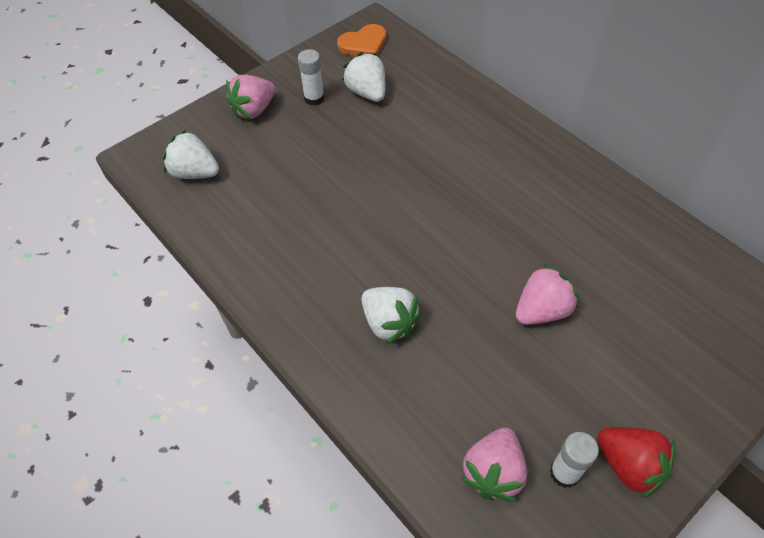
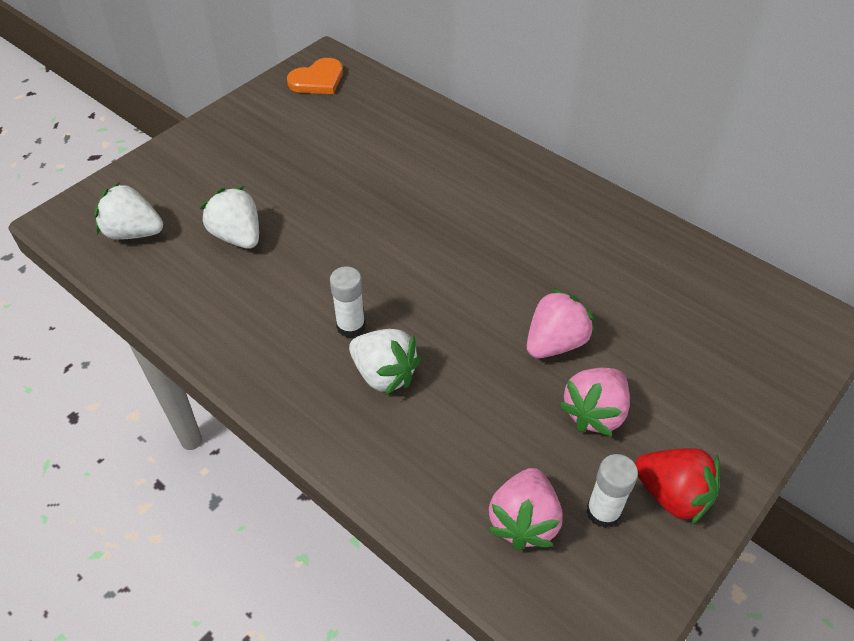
camera: 10 degrees left, 5 degrees down
pink strawberry [226,75,276,119] -> pink strawberry moved to [559,368,630,436]
white glue stick [298,49,325,106] -> white glue stick moved to [330,266,366,338]
white strawberry [342,52,385,102] -> white strawberry moved to [200,186,259,249]

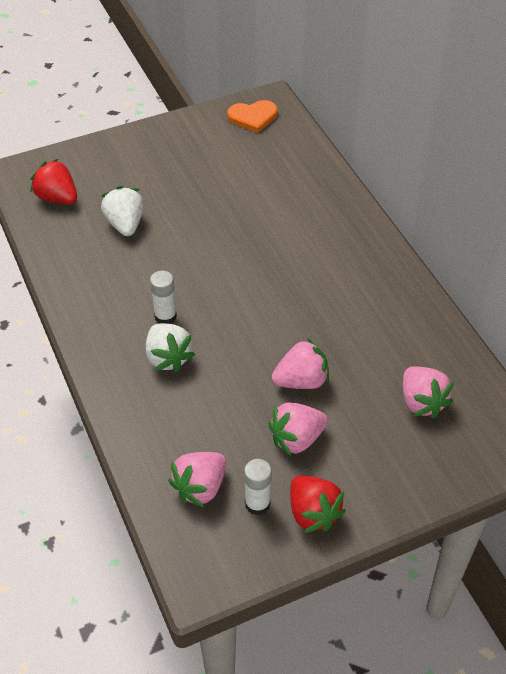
camera: 25 degrees right, 0 degrees up
white strawberry [94,182,163,240] -> red strawberry [31,159,77,204]
none -> pink strawberry [403,366,454,418]

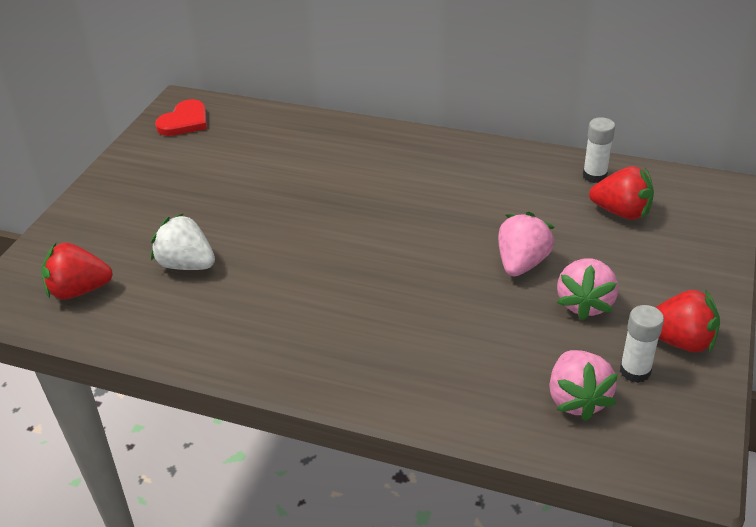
camera: 45 degrees left, 10 degrees down
white strawberry [146,323,195,372] -> none
white glue stick [150,270,177,324] -> white glue stick moved to [583,117,615,183]
orange heart [227,100,277,133] -> red heart [155,99,207,136]
pink strawberry [403,366,454,418] -> red strawberry [589,166,654,220]

